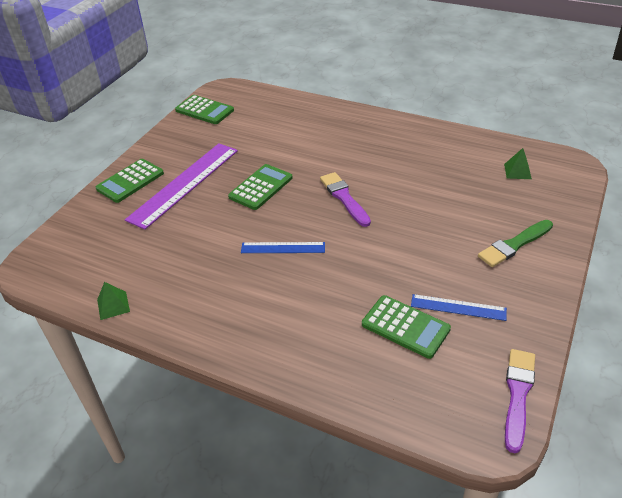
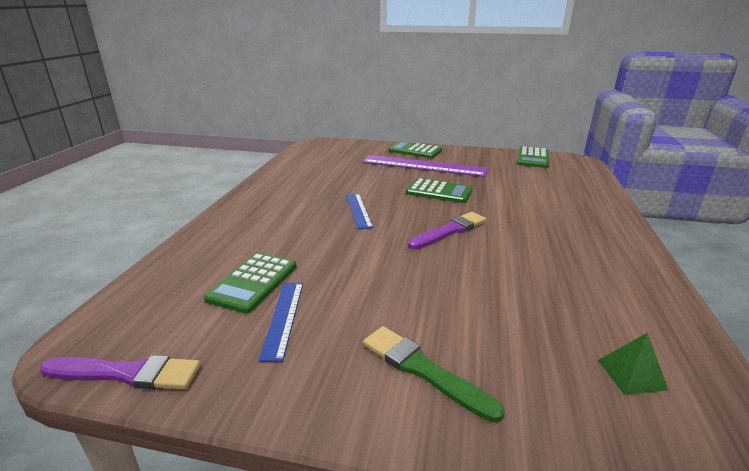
camera: 75 degrees right, 15 degrees down
green pyramid [97,282,130,320] -> none

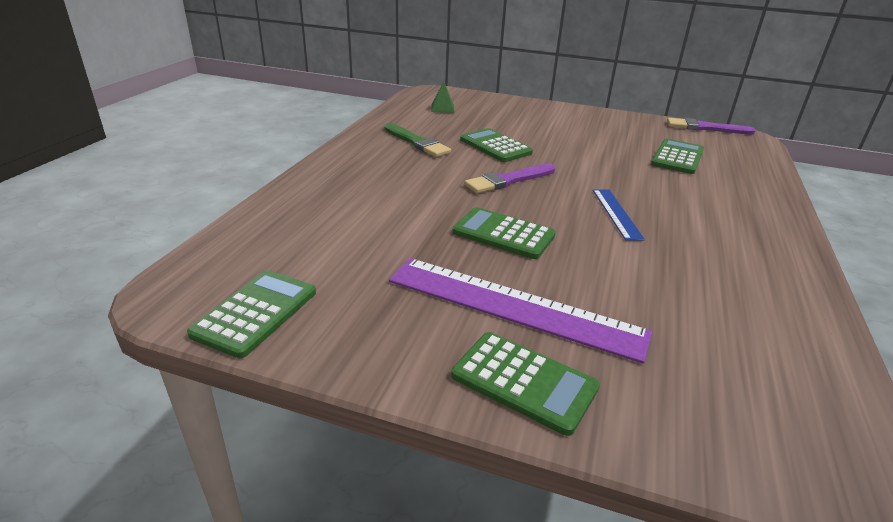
camera: 175 degrees left, 5 degrees up
blue ruler [259,283,303,362] -> none
green brush [363,326,505,423] -> green brush moved to [384,123,451,157]
none -> green calculator [460,128,533,162]

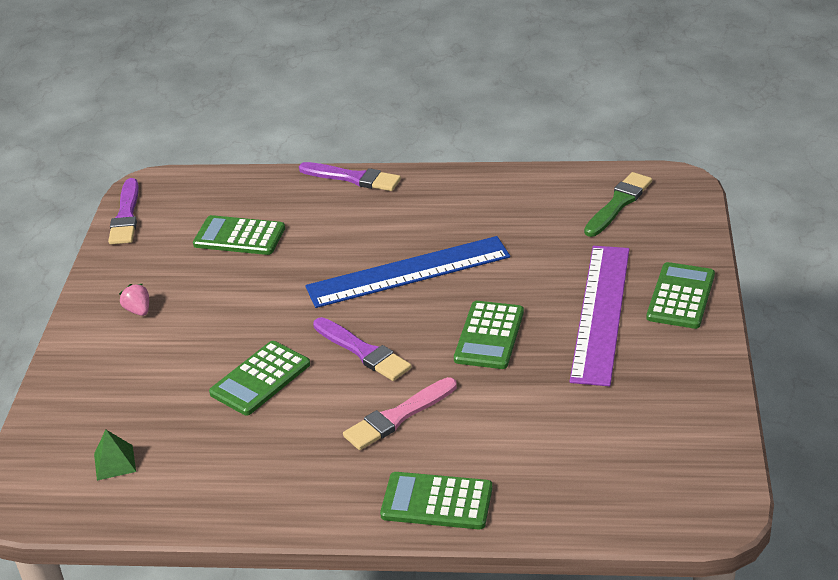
camera: 100 degrees left, 5 degrees up
green calculator [187,270,316,358] -> green calculator moved to [380,472,493,529]
green brush [384,123,451,157] -> green brush moved to [584,172,652,237]
blue ruler [593,189,645,241] -> blue ruler [305,236,510,308], size x1.94
none -> pink strawberry [119,284,149,316]
none -> purple brush [299,162,401,191]
none -> pink brush [343,377,457,450]

